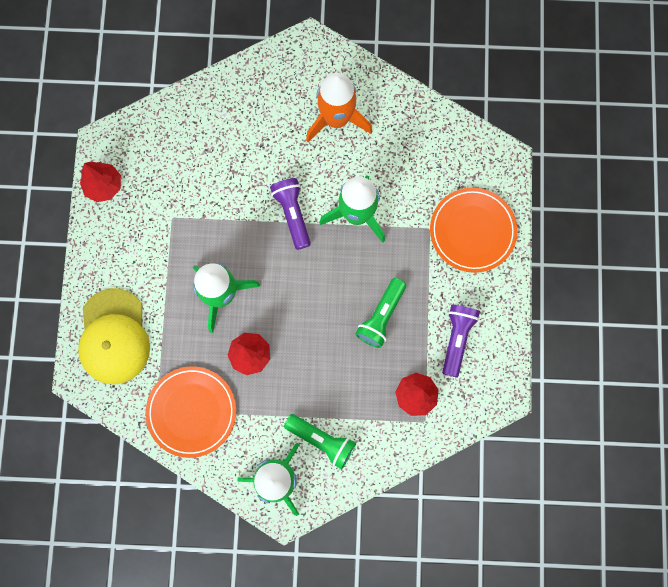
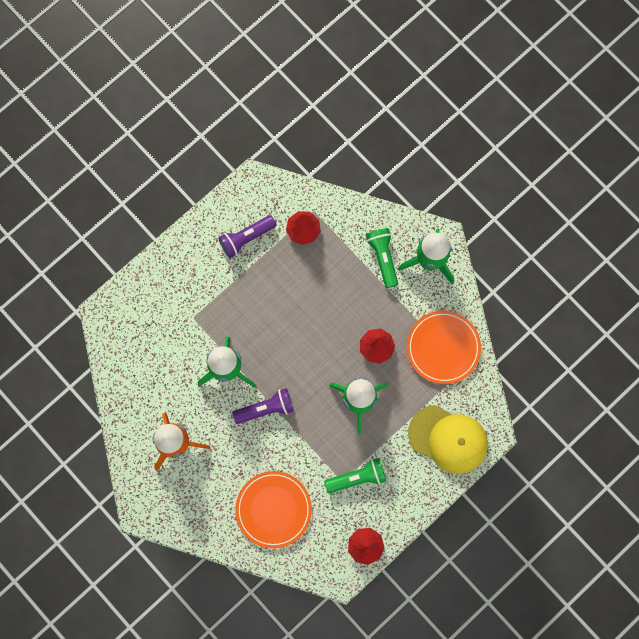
camera: 135 degrees left, 0 degrees up
yellow cap [78,288,150,384] -> yellow cap turned 75 degrees clockwise [408,405,488,474]
purple flashlight [270,178,311,250] -> purple flashlight turned 135 degrees counterclockwise [232,388,294,424]
green flashlight [355,278,406,348] -> green flashlight moved to [324,458,386,493]
orange plate [430,188,518,273] -> orange plate moved to [235,471,312,549]

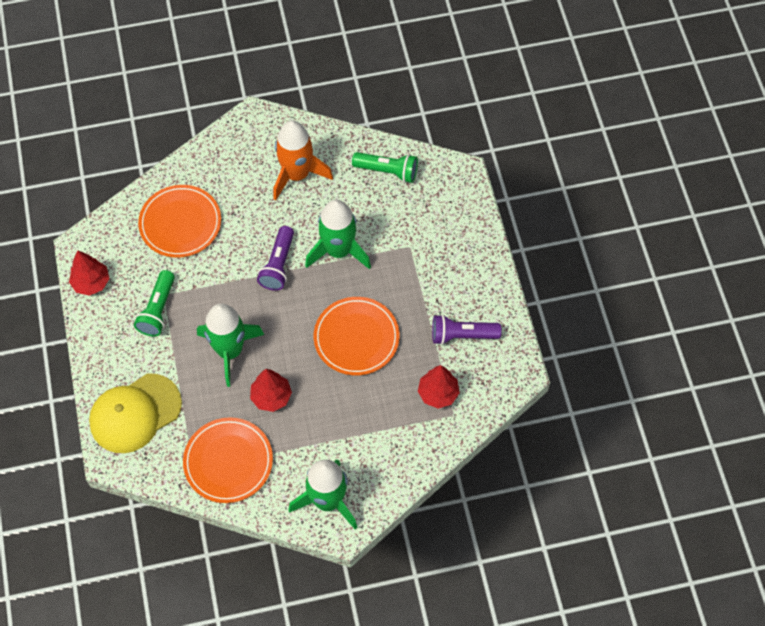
camera: 120 degrees right, 15 degrees down
purple flashlight [218,215,276,258] -> purple flashlight turned 90 degrees counterclockwise [432,314,502,345]
green flashlight [366,228,398,288] -> green flashlight moved to [352,152,418,183]
none -> orange plate [314,297,400,375]

